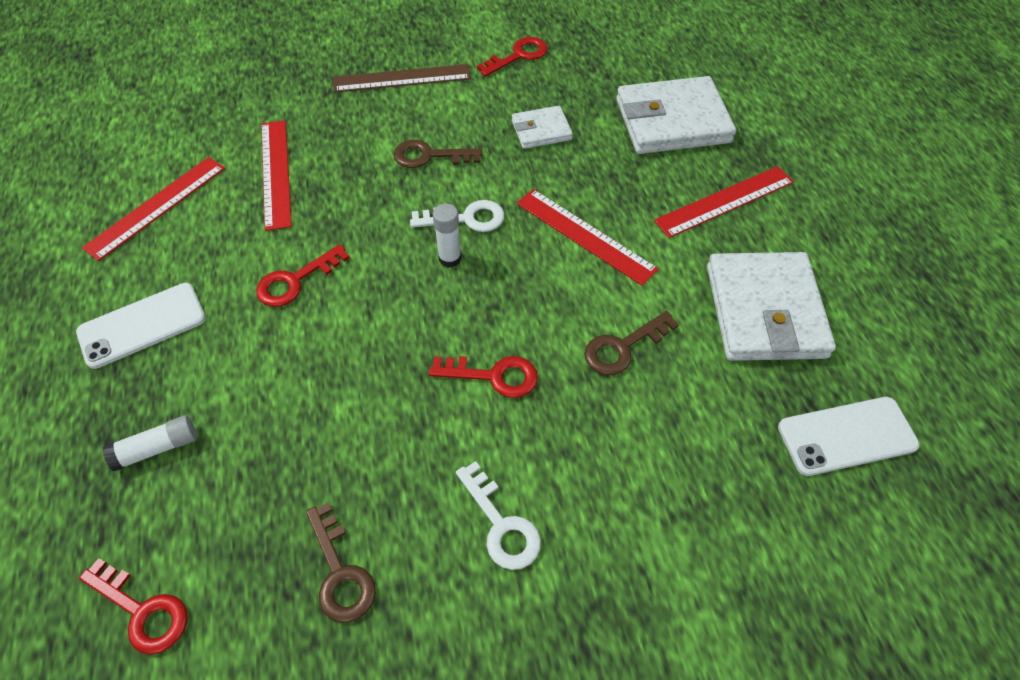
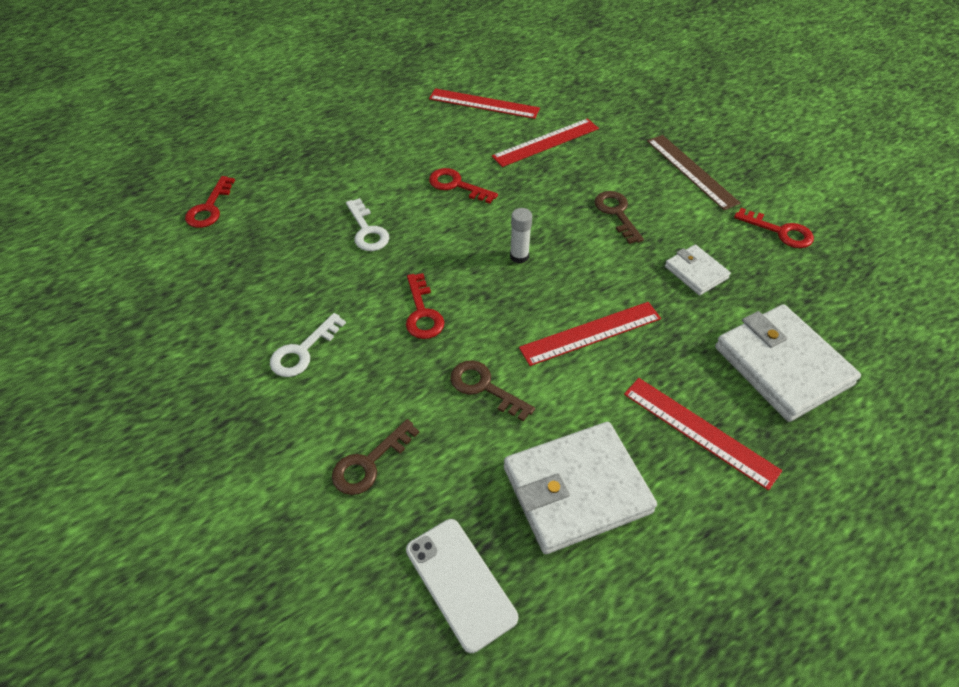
camera: 70 degrees right, 5 degrees down
white phone [76,283,206,369] -> none
white glue stick [103,415,197,471] -> none
brown key [306,502,376,623] -> brown key moved to [332,419,419,495]
white key [410,200,504,232] -> white key moved to [346,198,389,251]
red ruler [517,189,659,286] -> red ruler turned 45 degrees clockwise [519,302,661,366]

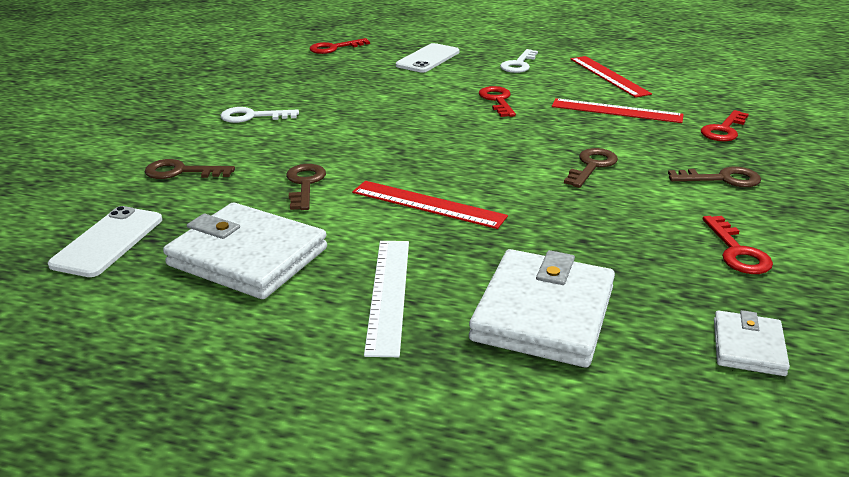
camera: 50 degrees right, 20 degrees down
white key [346,198,389,251] -> white key moved to [500,49,538,73]
red key [406,273,445,339] -> red key moved to [701,110,749,141]
white glue stick [510,208,532,263] -> none
red ruler [624,378,782,491] -> white ruler [364,241,409,357]
brown ruler [647,135,740,210] -> brown key [668,167,761,187]
white wallet [665,245,731,295] -> white wallet moved to [714,310,790,376]
none -> white phone [396,43,460,72]

